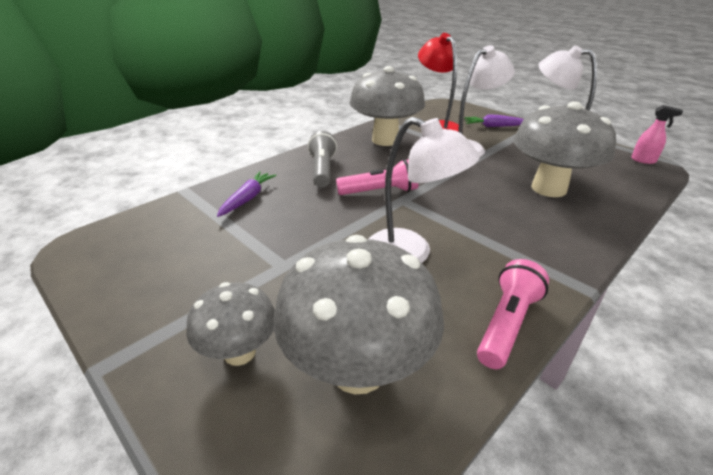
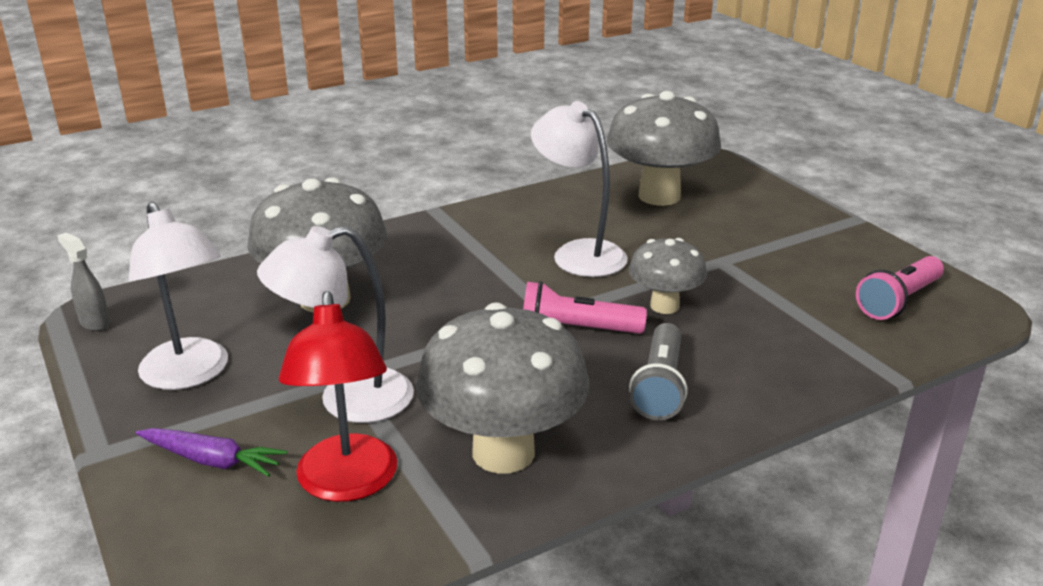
camera: 165 degrees left, 5 degrees down
grey mushroom [187,282,275,366] -> grey mushroom moved to [629,238,707,314]
purple carrot [217,171,276,217] -> none
pink flashlight [477,259,549,369] -> pink flashlight moved to [856,256,944,320]
pink spray bottle [631,105,683,164] -> grey spray bottle [57,232,110,331]

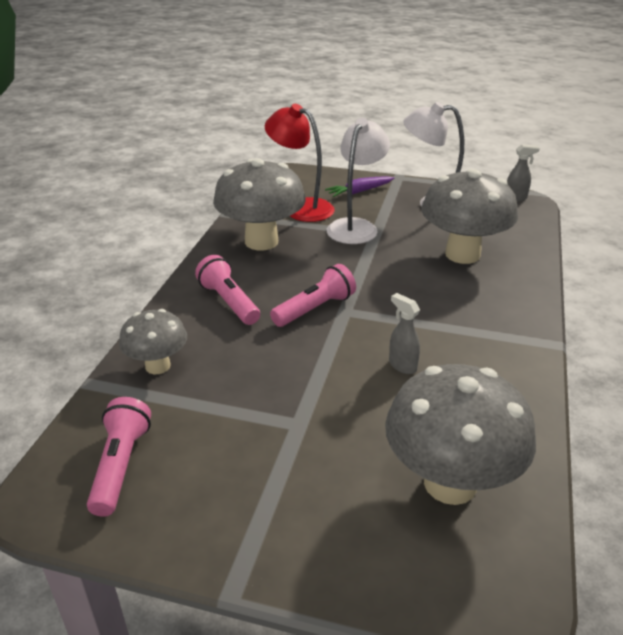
camera: 135 degrees right, 5 degrees up
white lamp [531,101,628,277] -> grey spray bottle [389,293,420,374]
grey mushroom [629,238,707,314] -> grey mushroom moved to [119,309,187,374]
grey flashlight [629,323,688,420] -> pink flashlight [195,255,260,325]

